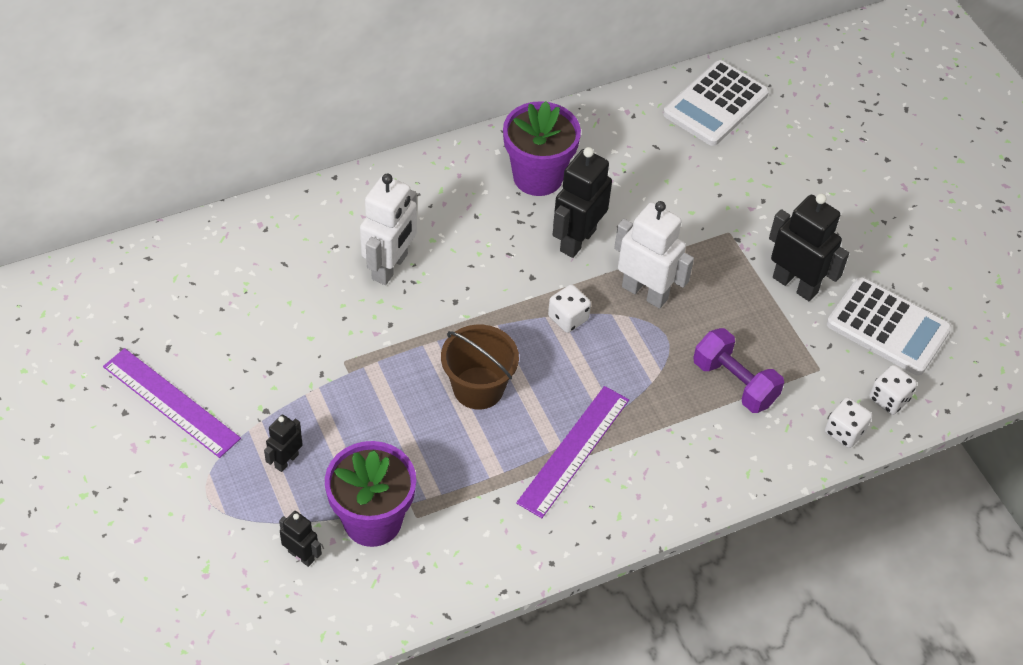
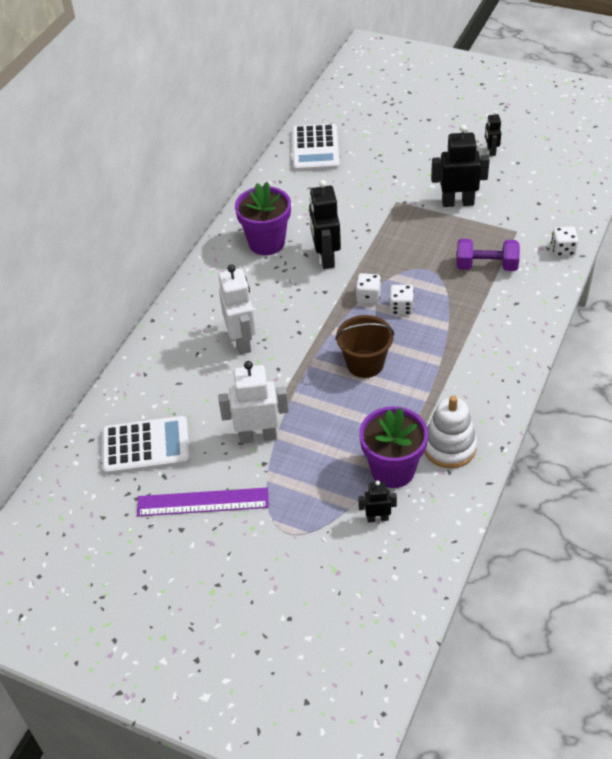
camera: 35 degrees left, 5 degrees down
black robot [264,415,303,472] -> black robot moved to [485,111,501,156]
purple ruler [516,386,629,518] -> none
white robot [614,201,694,309] -> white robot moved to [218,361,289,444]
white calculator [827,277,952,375] -> white calculator moved to [102,416,190,475]
white dice [869,365,917,415] -> white dice moved to [389,285,414,315]
none -> white stacking toy [424,396,477,468]

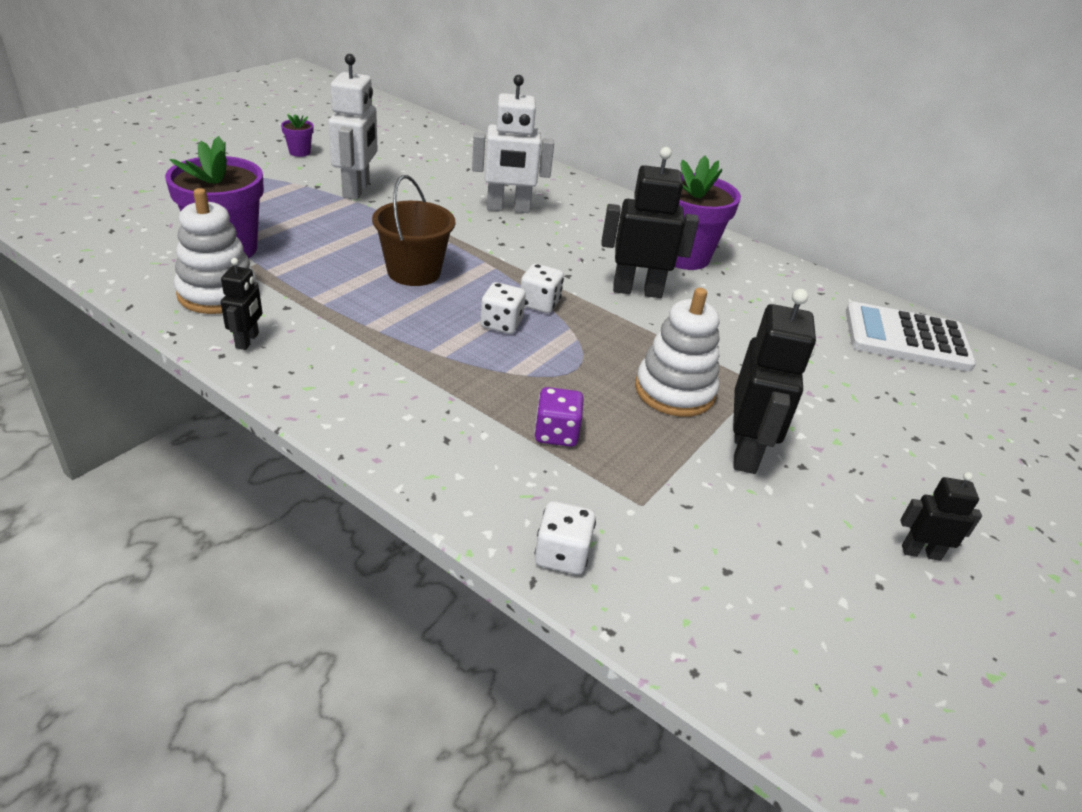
camera: 95 degrees right, 10 degrees down
white calculator [102,416,190,475] -> none
purple ruler [137,488,269,516] -> purple flower pot [281,114,313,157]
black robot [358,481,397,523] -> black robot moved to [221,258,263,350]
purple dumbbell [456,239,520,271] -> purple dice [534,387,584,447]
none -> white stacking toy [635,288,720,417]

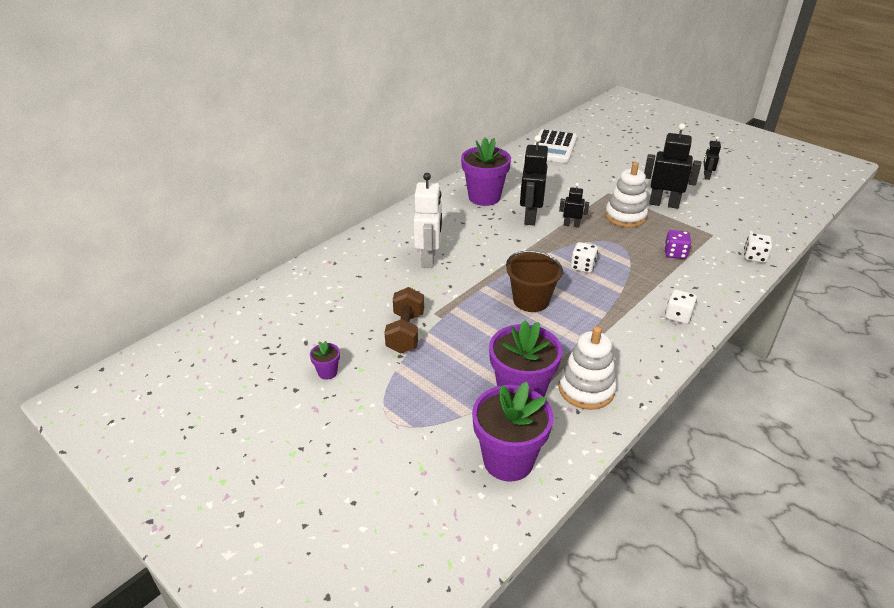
camera: 80 degrees left, 0 degrees up
black robot [221,258,263,350] -> black robot moved to [559,183,589,228]
white robot [328,54,378,200] -> brown dumbbell [385,287,424,353]
white dice [520,264,564,313] -> white dice moved to [665,289,697,324]
none -> purple flower pot [472,382,553,482]

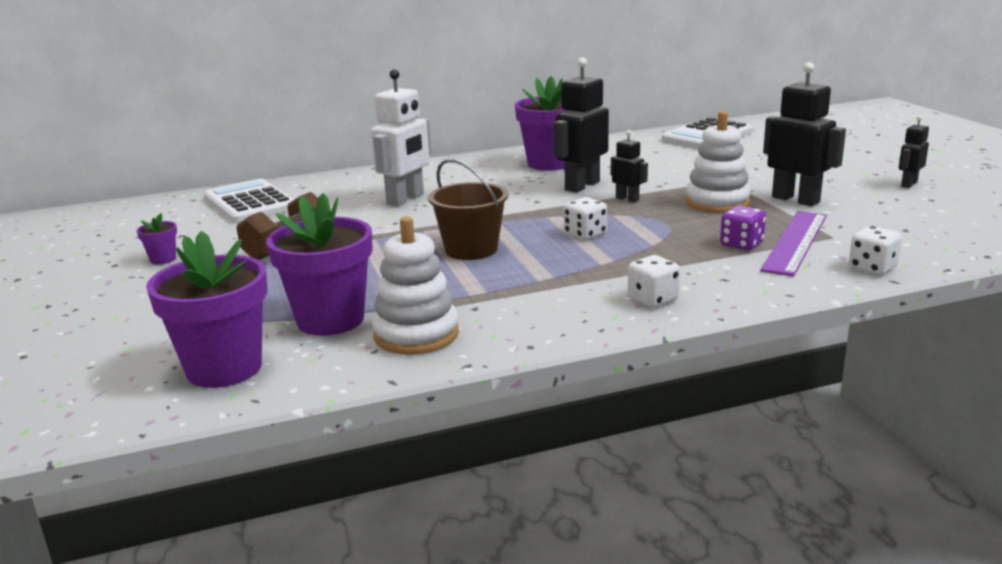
camera: 30 degrees right, 15 degrees down
none -> white calculator [204,179,295,223]
none -> purple ruler [760,211,827,276]

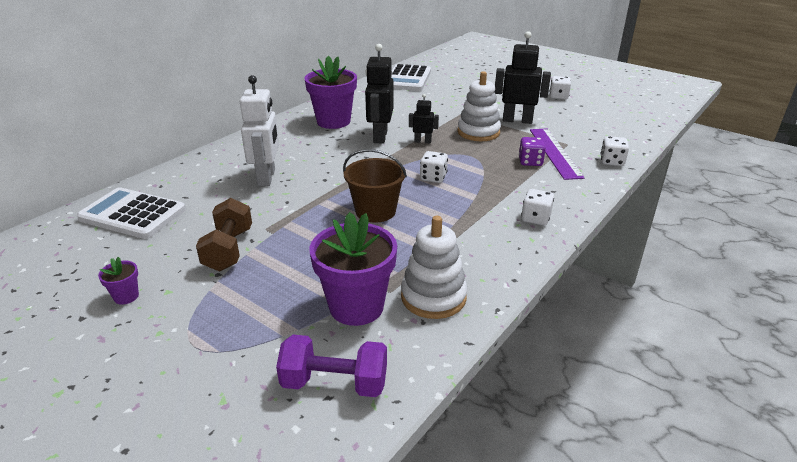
camera: 35 degrees left, 10 degrees up
purple flower pot [146,231,267,388] -> purple dumbbell [276,335,387,397]
black robot [899,115,929,188] -> white dice [550,76,571,99]

